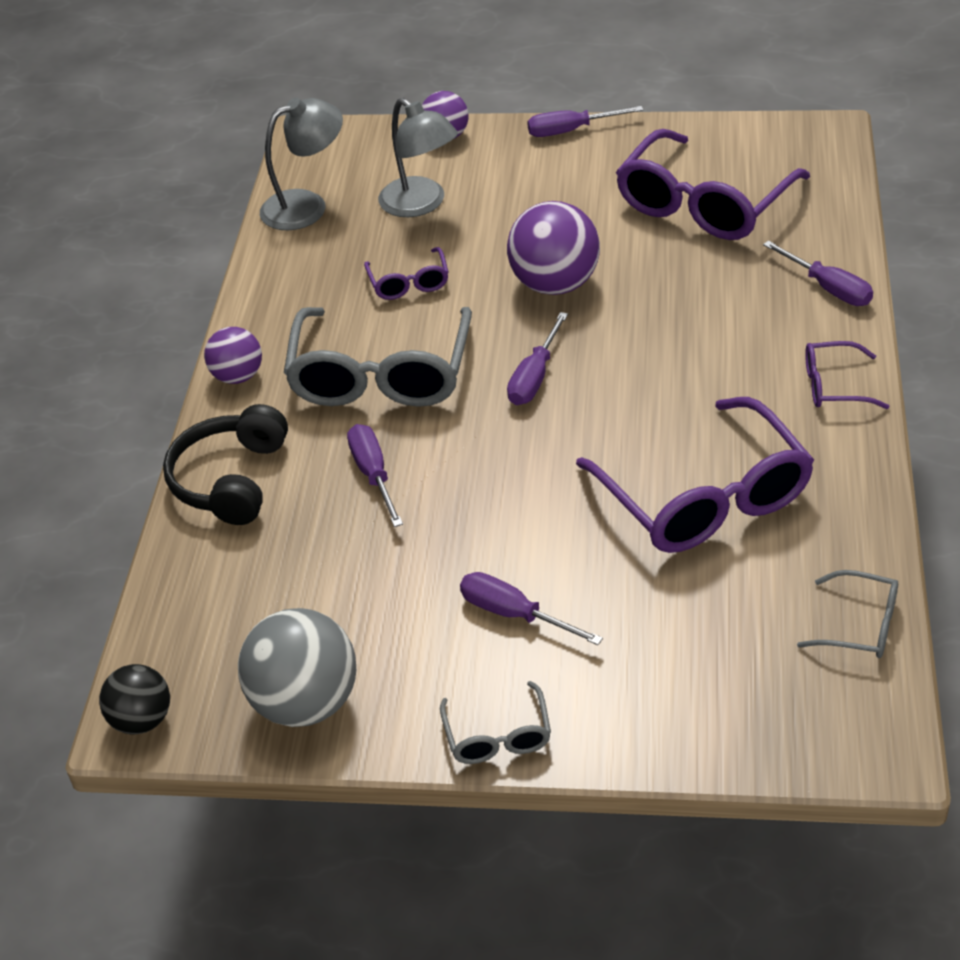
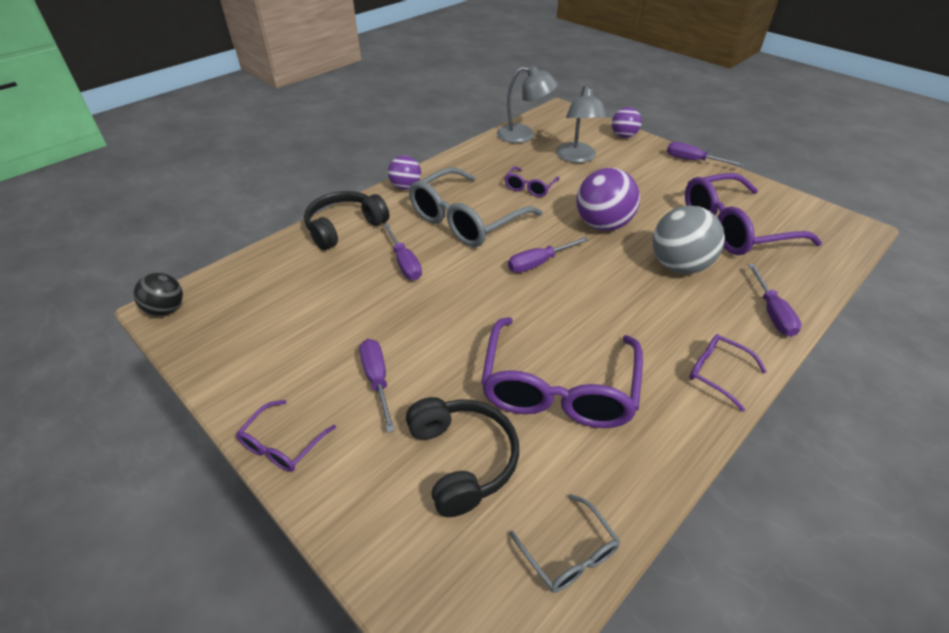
camera: 35 degrees right, 0 degrees up
grey ball [238,608,356,727] -> grey ball moved to [653,206,725,274]
purple screwdriver [347,424,403,527] -> purple screwdriver turned 135 degrees clockwise [383,223,422,280]
grey glasses [440,681,551,764] -> purple glasses [236,400,336,472]
none -> black headphones [406,397,519,517]

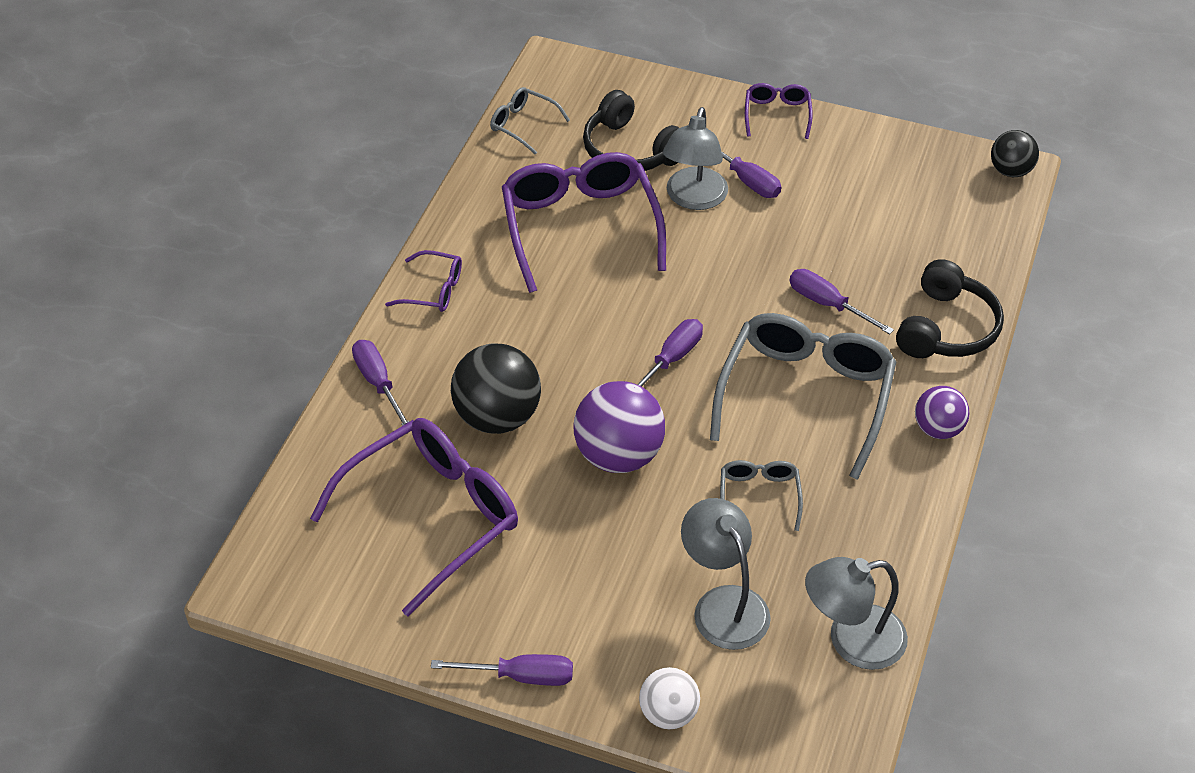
camera: 155 degrees right, 5 degrees up
purple glasses [505,166,559,197] -> grey glasses [720,460,803,531]
purple ball [612,107,642,138] -> white ball [639,667,700,729]
grey ball [653,206,725,274] -> black ball [451,344,541,434]
none -> grey lamp [663,107,728,210]

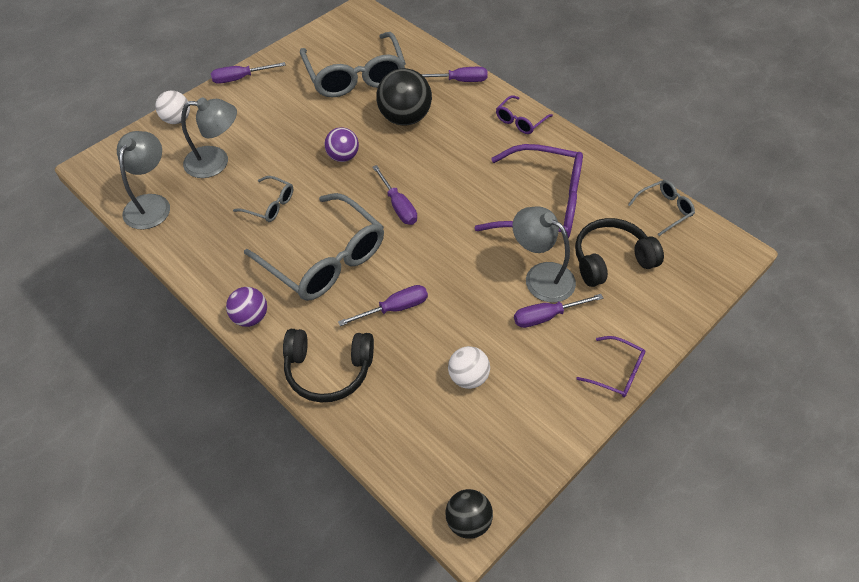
camera: 115 degrees right, 5 degrees up
purple glasses [310,418,518,616] -> grey glasses [300,32,406,97]
purple screwdriver [431,654,573,686] -> purple screwdriver turned 45 degrees clockwise [211,62,286,84]
purple ball [574,381,665,473] -> purple ball [325,127,359,162], size x0.60
black headphones [896,259,1004,358] -> black headphones turned 45 degrees counterclockwise [283,329,374,402]
none -> white ball [448,346,490,389]

